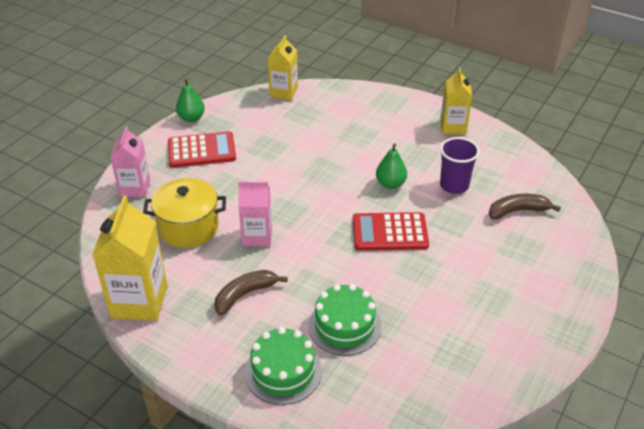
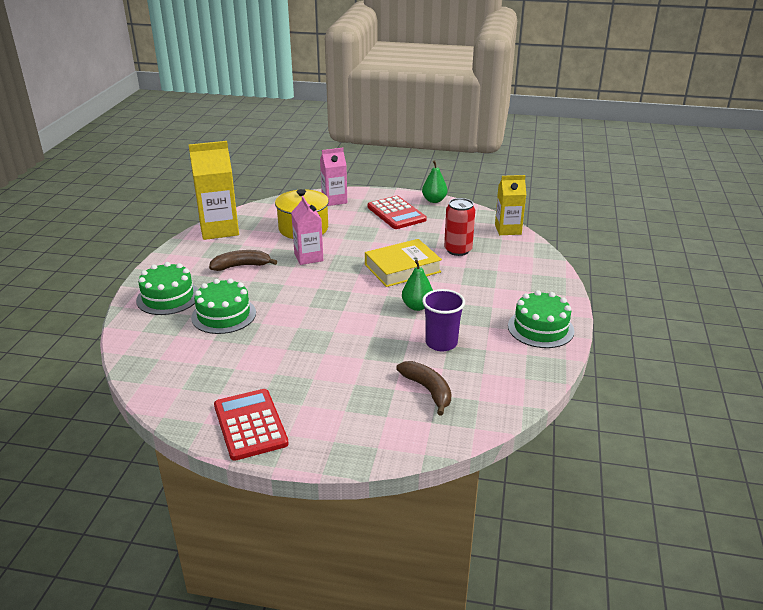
camera: 70 degrees right, 10 degrees down
brown banana [214,270,288,315] -> brown banana turned 45 degrees counterclockwise [209,250,277,271]
red calculator [353,212,429,251] -> red calculator moved to [214,389,289,461]
yellow carton [440,67,472,134] -> green cake [508,290,574,348]
none -> yellow book [365,239,442,287]
none -> red can [444,198,475,256]

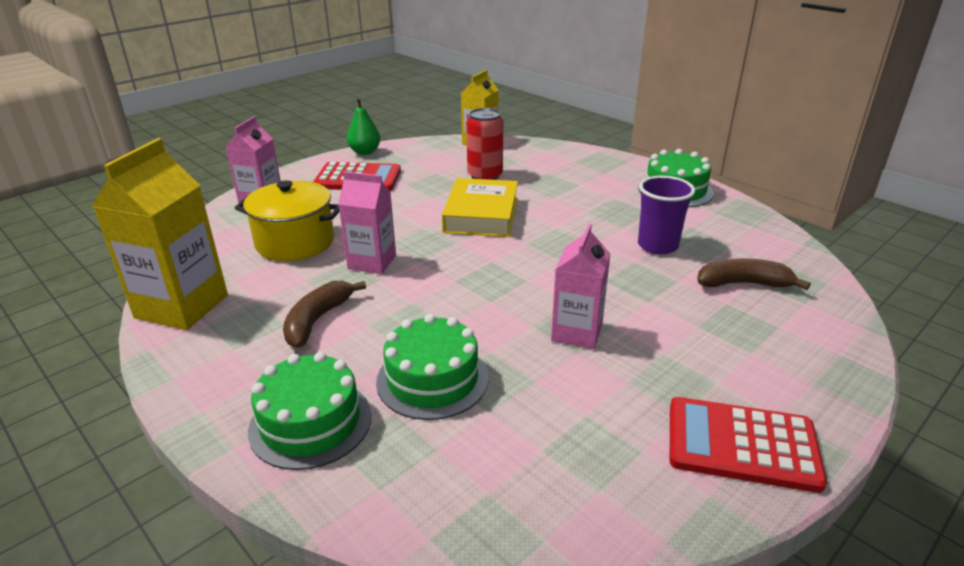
camera: 55 degrees left, 0 degrees up
green pear [402,260,433,311] -> none
none -> pink carton [551,224,610,349]

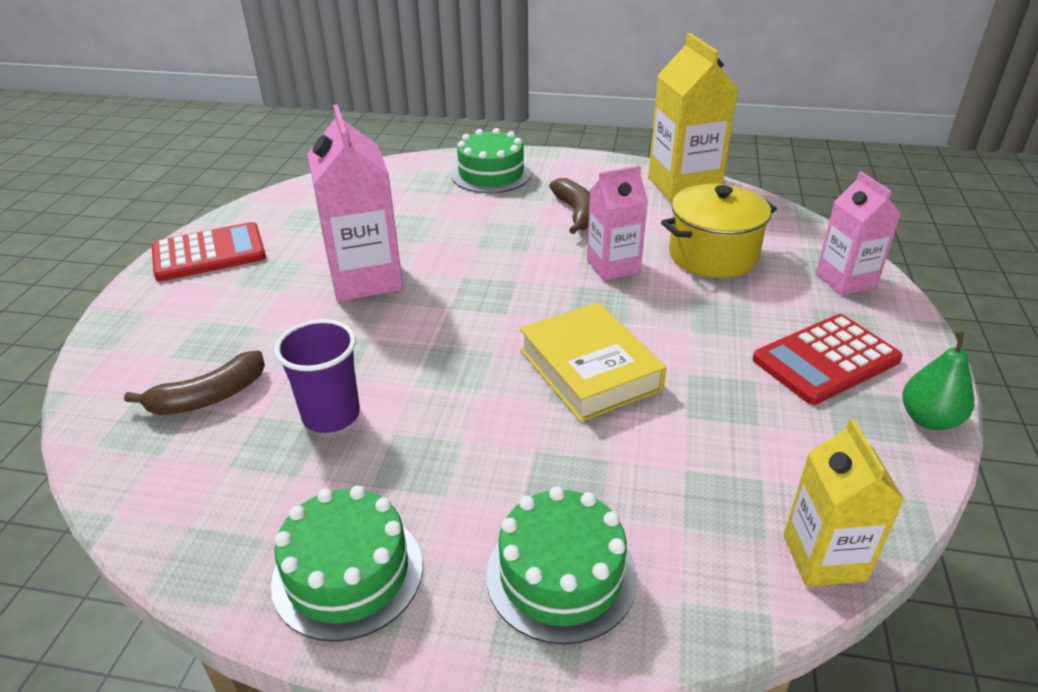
camera: 145 degrees right, 5 degrees up
green cake [376,314,489,420] -> green cake moved to [486,486,637,645]
red can [466,108,503,180] -> none
pink carton [551,224,610,349] -> pink carton [307,104,403,302], size x1.56

